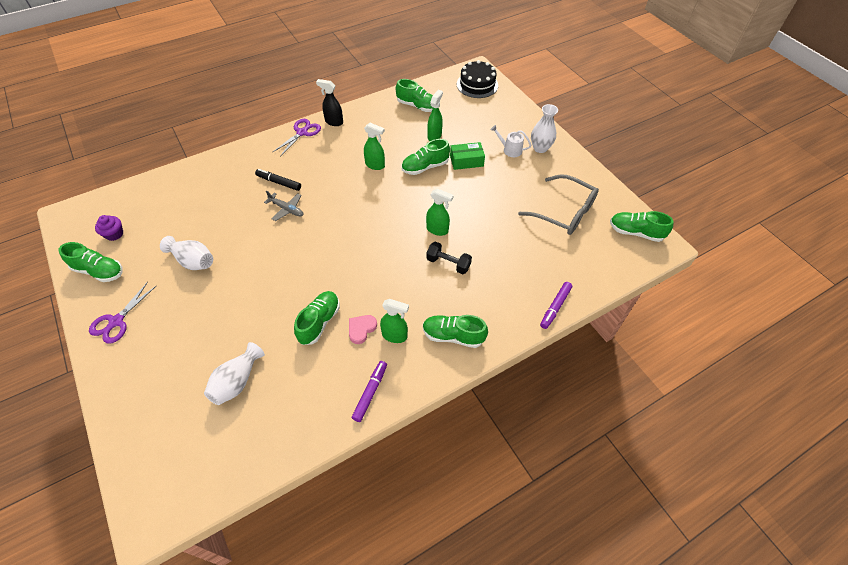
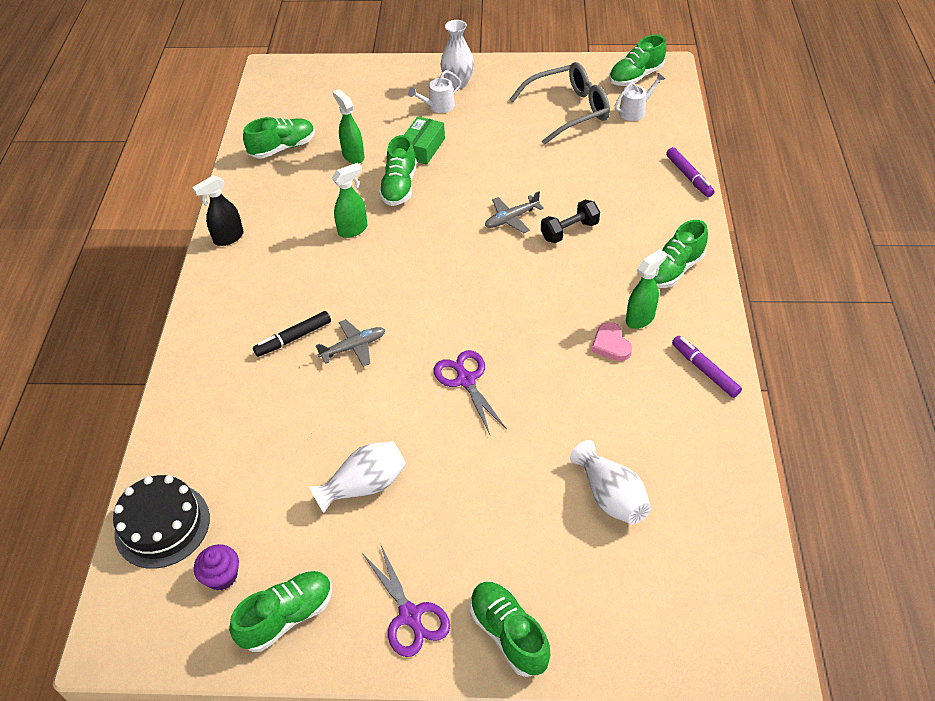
camera: 55 degrees left, 5 degrees down
purple scissors [273,119,321,156] -> purple scissors moved to [434,350,507,434]
green shoe [294,291,340,345] -> green shoe moved to [470,582,550,677]
green spray bottle [426,189,454,236] -> grey plane [485,191,544,233]
black cake [457,60,498,98] -> black cake moved to [113,475,210,569]
none -> white watering can [615,73,665,121]

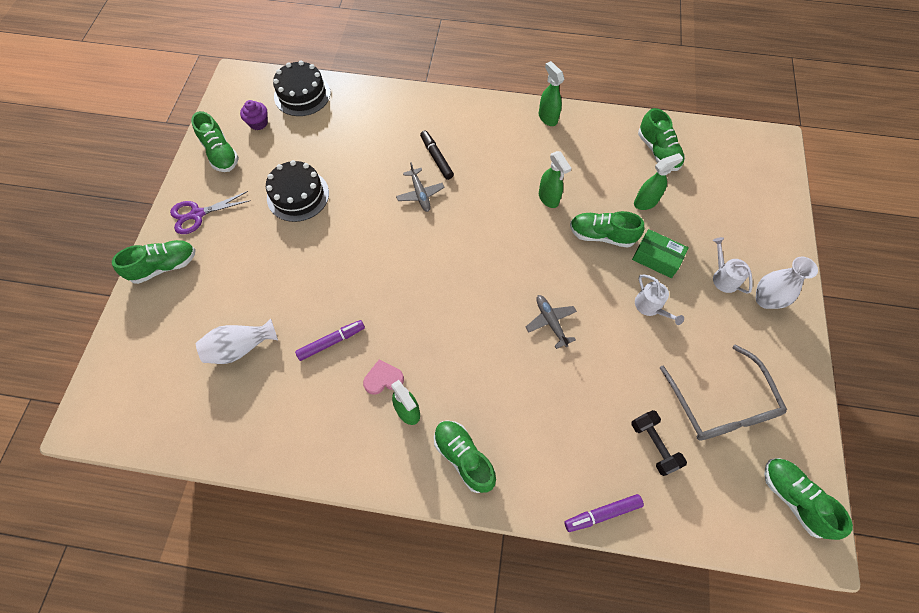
camera: 95 degrees right, 15 degrees up
black spray bottle [192,175,243,246] -> green spray bottle [539,61,564,126]
white vase [309,441,406,513] -> black cake [266,160,329,222]
purple scissors [434,350,507,434] -> none
black dumbbell [541,200,600,243] -> black dumbbell moved to [631,410,687,476]
white watering can [615,73,665,121] -> white watering can moved to [635,274,684,325]
purple marker [672,336,742,398] -> purple marker moved to [295,320,365,361]

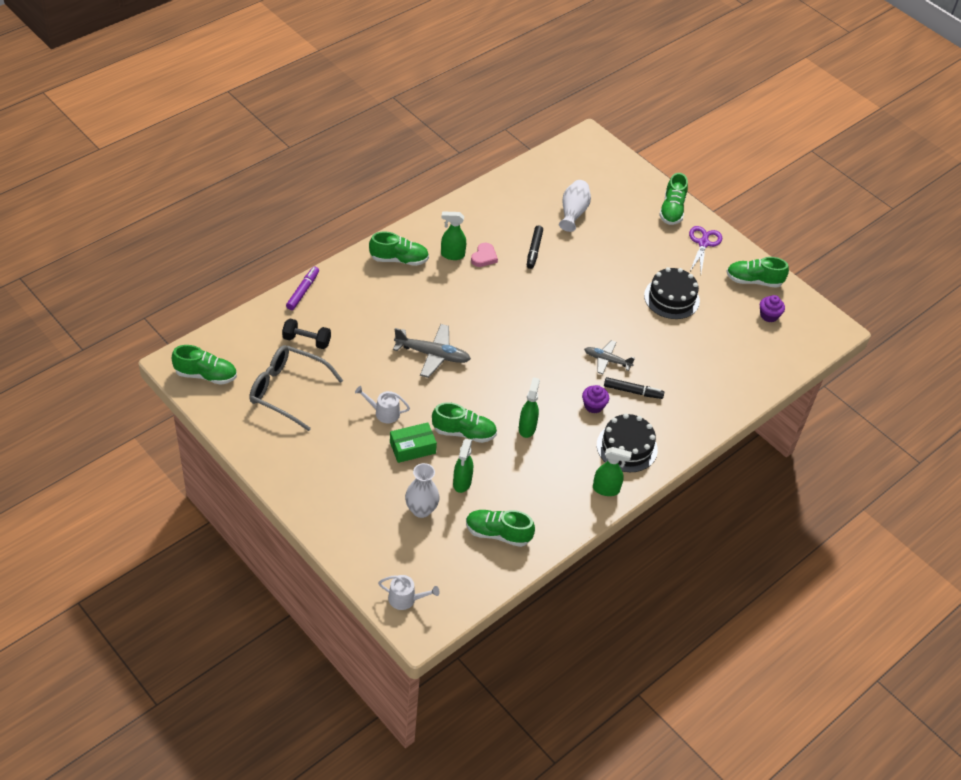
camera: 125 degrees right, 15 degrees down
black cake [273,61,331,116] -> black cake moved to [597,413,658,472]
purple marker [295,320,365,361] -> black marker [527,225,543,269]
grey plane [526,295,577,349] -> grey plane [393,324,471,378], size x1.53
green spray bottle [539,151,571,208] -> green spray bottle turned 90 degrees clockwise [519,377,540,438]
green shoe [570,211,644,248] -> green shoe turned 45 degrees clockwise [432,402,497,443]
white watering can [713,237,752,294] -> white watering can moved to [378,575,440,610]
white vase [756,257,818,309] -> white vase moved to [405,463,440,518]
none -> purple cupcake [582,385,609,414]

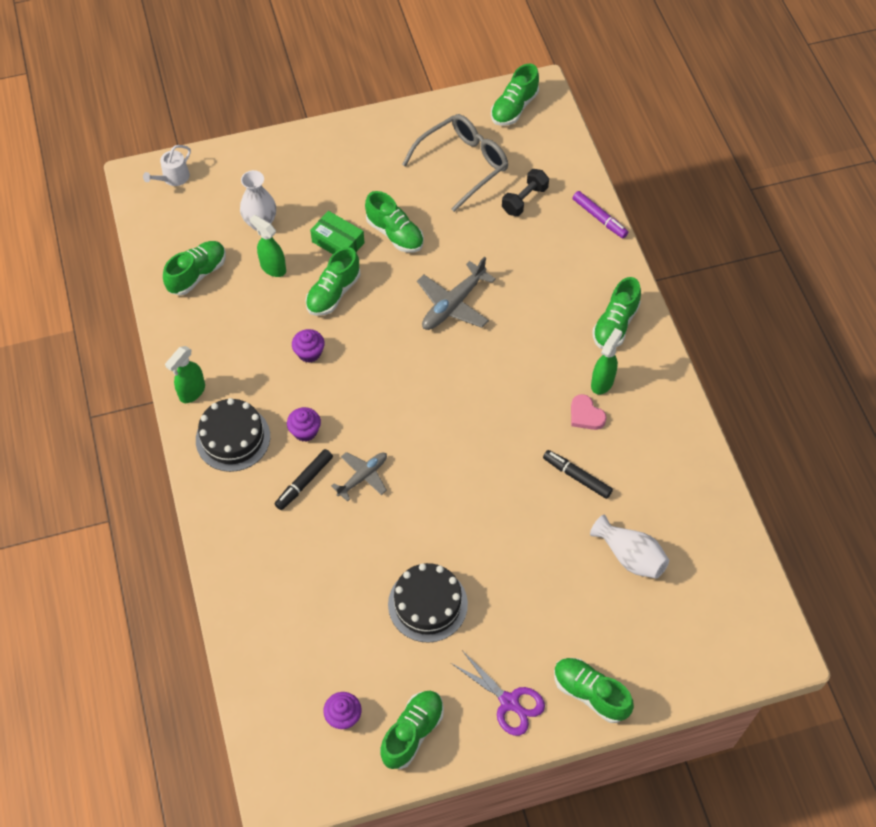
camera: 120 degrees right, 10 degrees up
white watering can [355,386,410,424] -> green shoe [365,191,424,253]
green box [390,422,437,463] -> green box turned 60 degrees counterclockwise [310,211,364,254]
green spray bottle [519,377,540,438] -> purple cupcake [292,329,325,363]

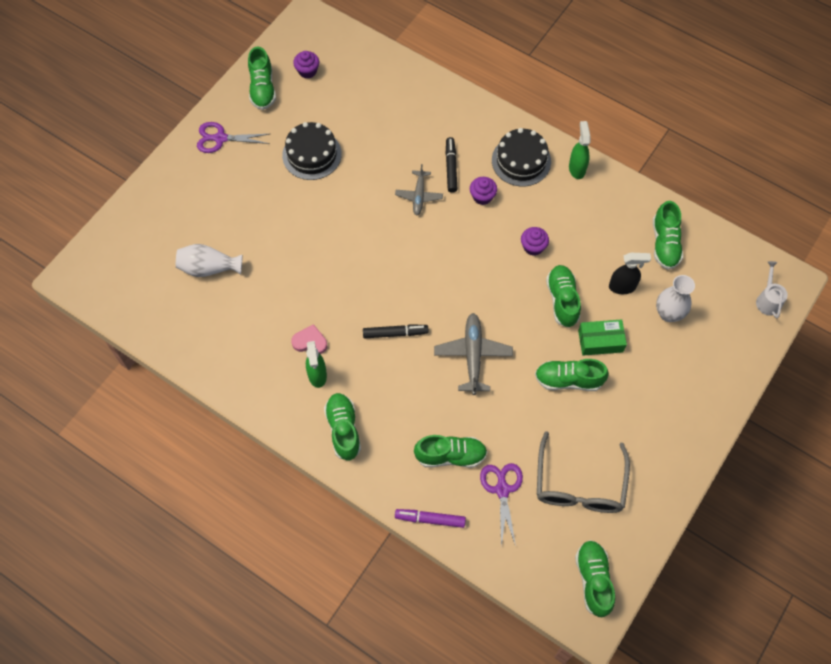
camera: 140 degrees right, 5 degrees up
green spray bottle [249,215,286,277] -> black spray bottle [609,253,651,294]
black dumbbell [502,169,549,216] -> purple scissors [480,463,523,547]
black marker [543,450,613,499] -> black marker moved to [363,325,428,338]
green shoe [554,658,634,723] -> green shoe moved to [414,435,487,468]

